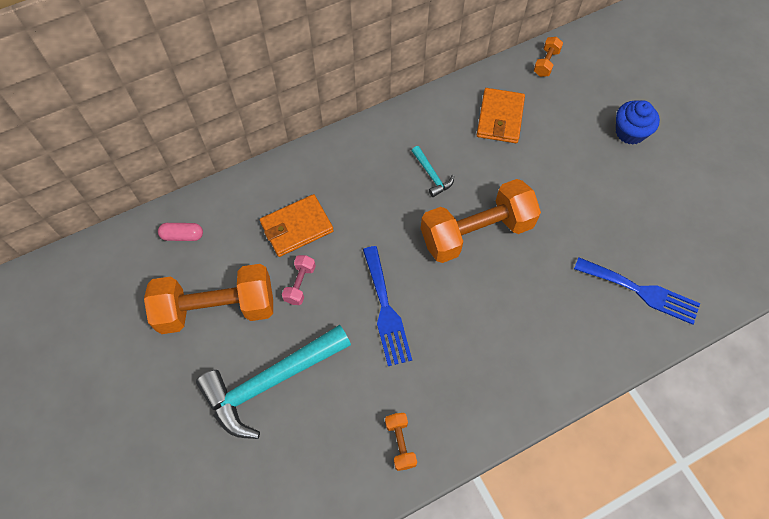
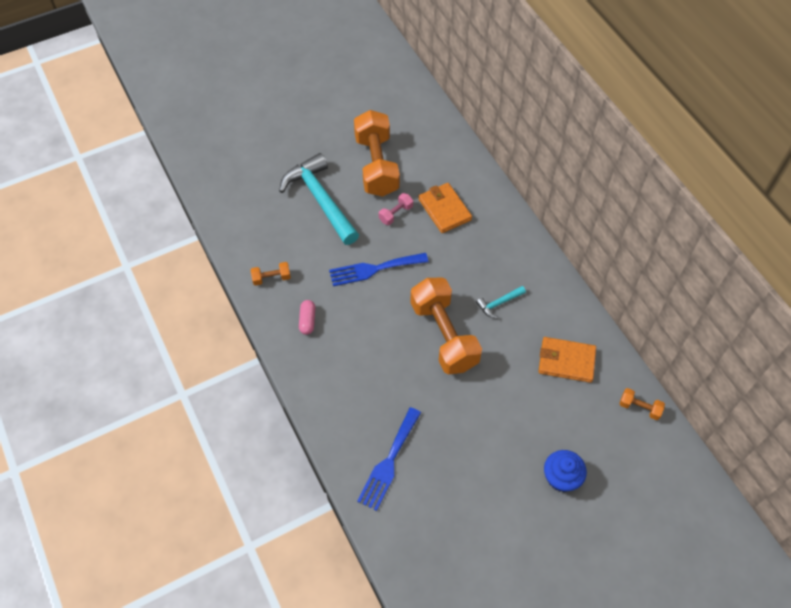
camera: 90 degrees right, 5 degrees down
pink capsule [158,223,203,241] -> pink capsule moved to [299,300,316,335]
pink dumbbell [282,255,316,305] -> pink dumbbell turned 60 degrees counterclockwise [379,193,413,225]

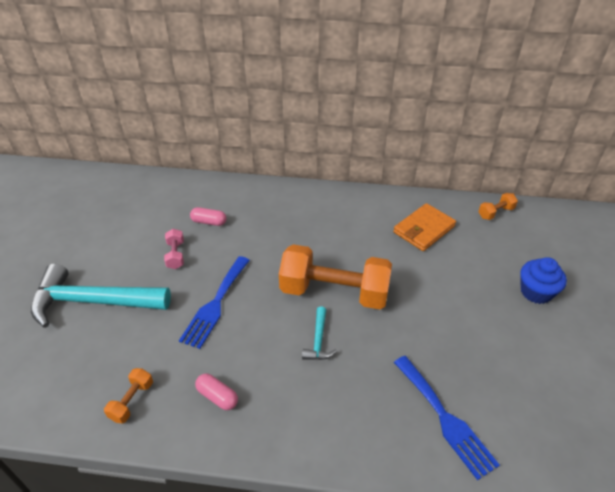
camera: 55 degrees left, 15 degrees down
orange dumbbell [354,110,400,197] -> none
orange wallet [418,183,472,233] -> pink capsule [190,207,227,226]
turquoise hammer [476,286,526,318] -> turquoise hammer moved to [302,306,337,360]

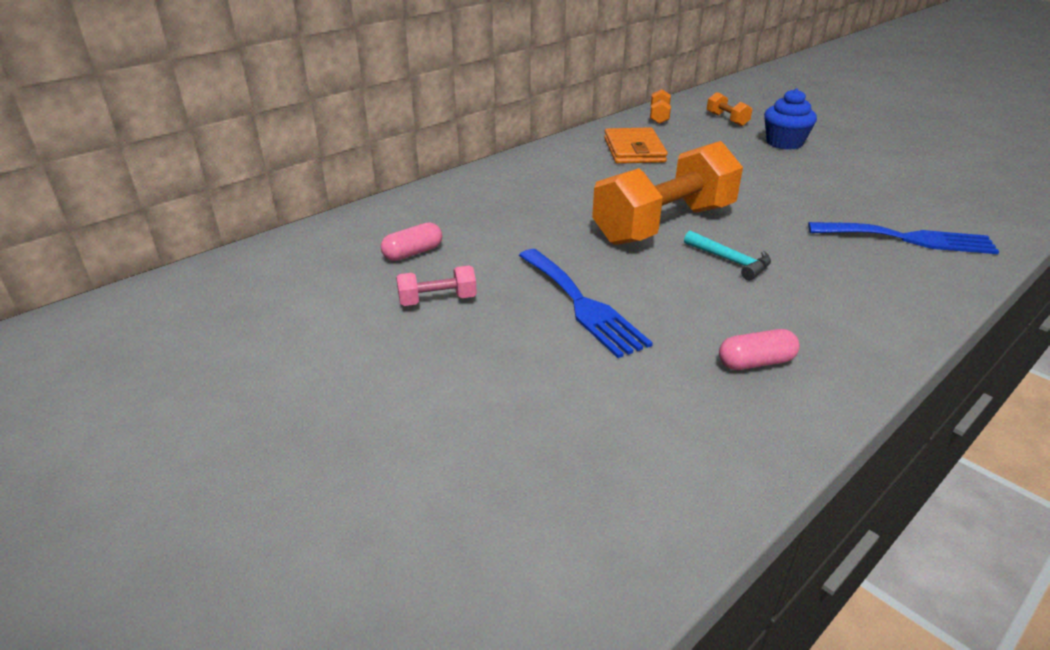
camera: 50 degrees left, 10 degrees down
turquoise hammer [31,263,171,328] -> none
orange dumbbell [104,368,153,424] -> orange dumbbell moved to [707,92,752,126]
pink dumbbell [164,229,184,269] -> pink dumbbell turned 45 degrees counterclockwise [396,266,477,306]

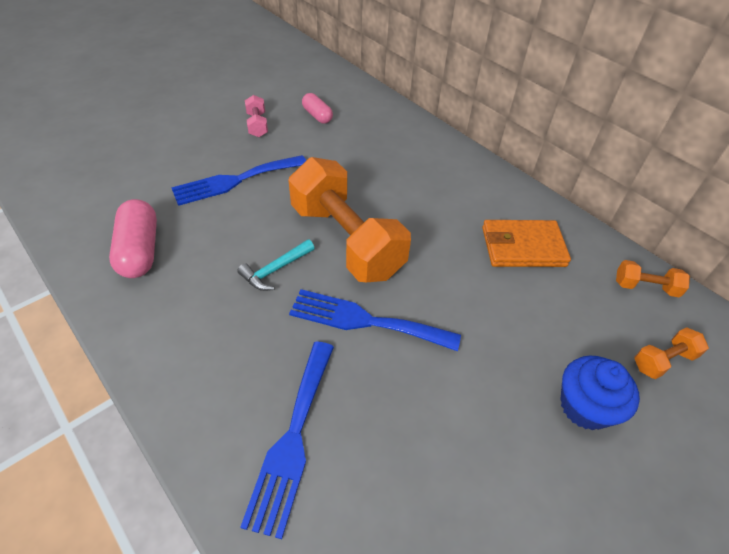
camera: 90 degrees right, 15 degrees up
pink capsule [719,329,800,370] -> pink capsule [109,199,157,278], size x1.64
none -> blue fork [289,289,461,351]

